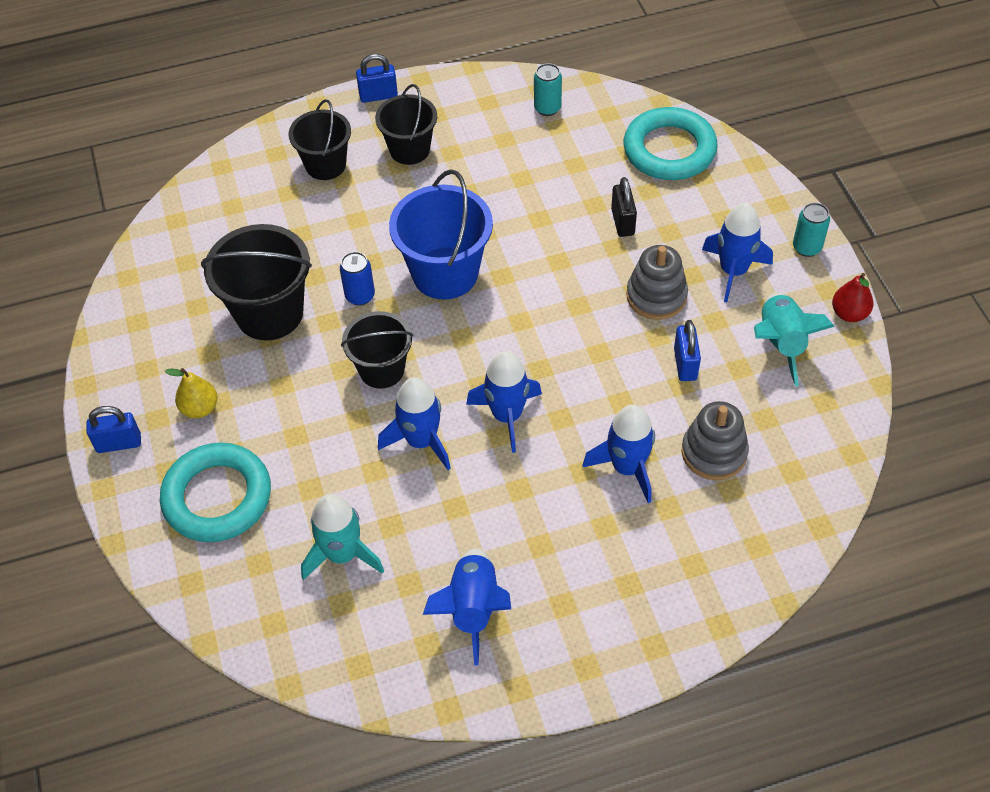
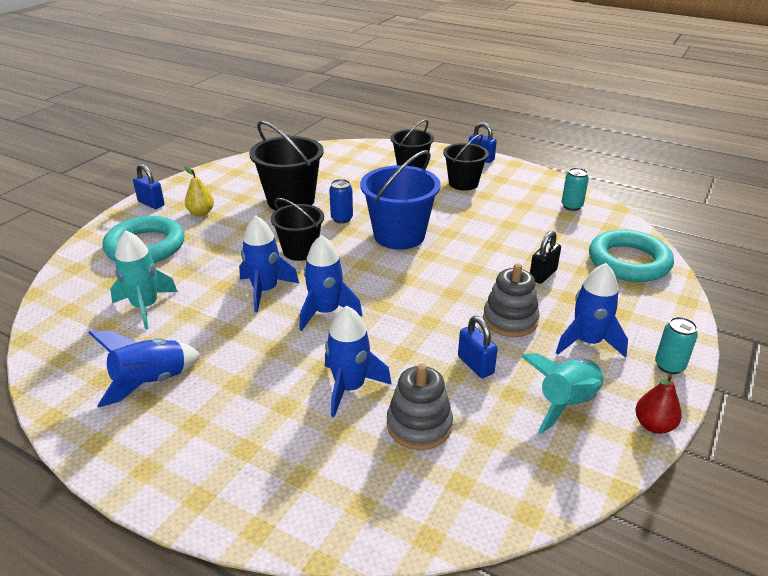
camera: 45 degrees right, 20 degrees down
blue padlock [674,320,701,381] -> blue padlock turned 75 degrees counterclockwise [458,316,498,378]

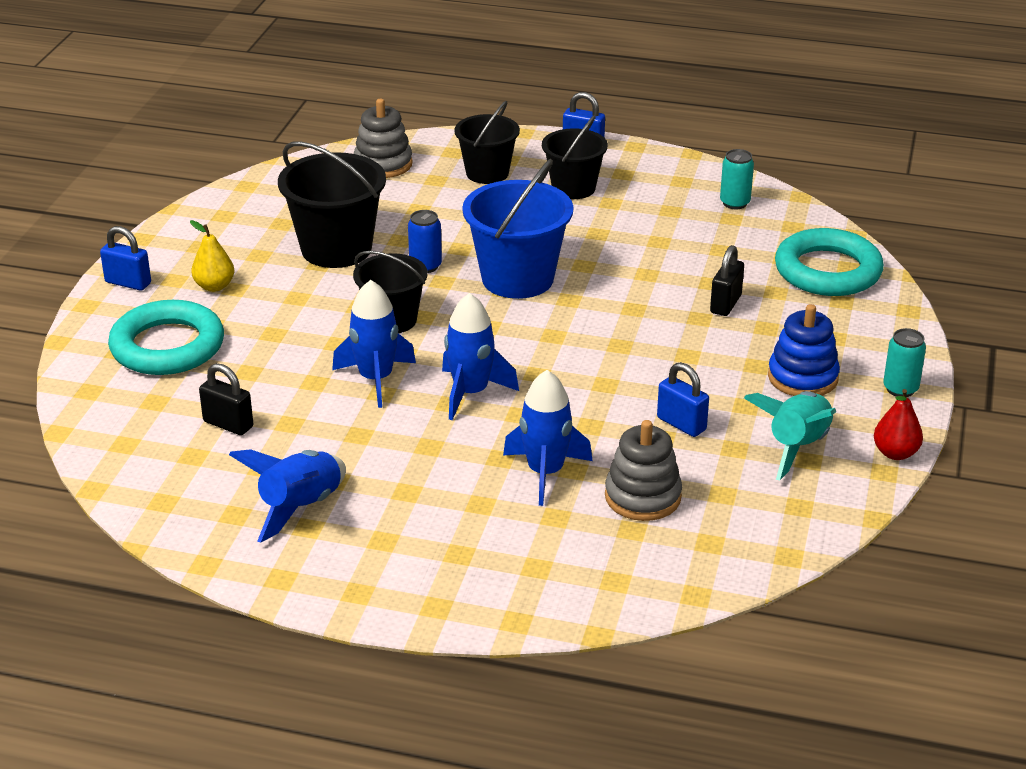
camera: 15 degrees left, 0 degrees up
turquoise rocket [110,230,178,329] -> black padlock [199,363,253,435]
grey stacking toy [483,263,540,337] -> grey stacking toy moved to [354,99,413,178]
blue rocket [556,263,628,358] -> blue stacking toy [768,304,840,396]

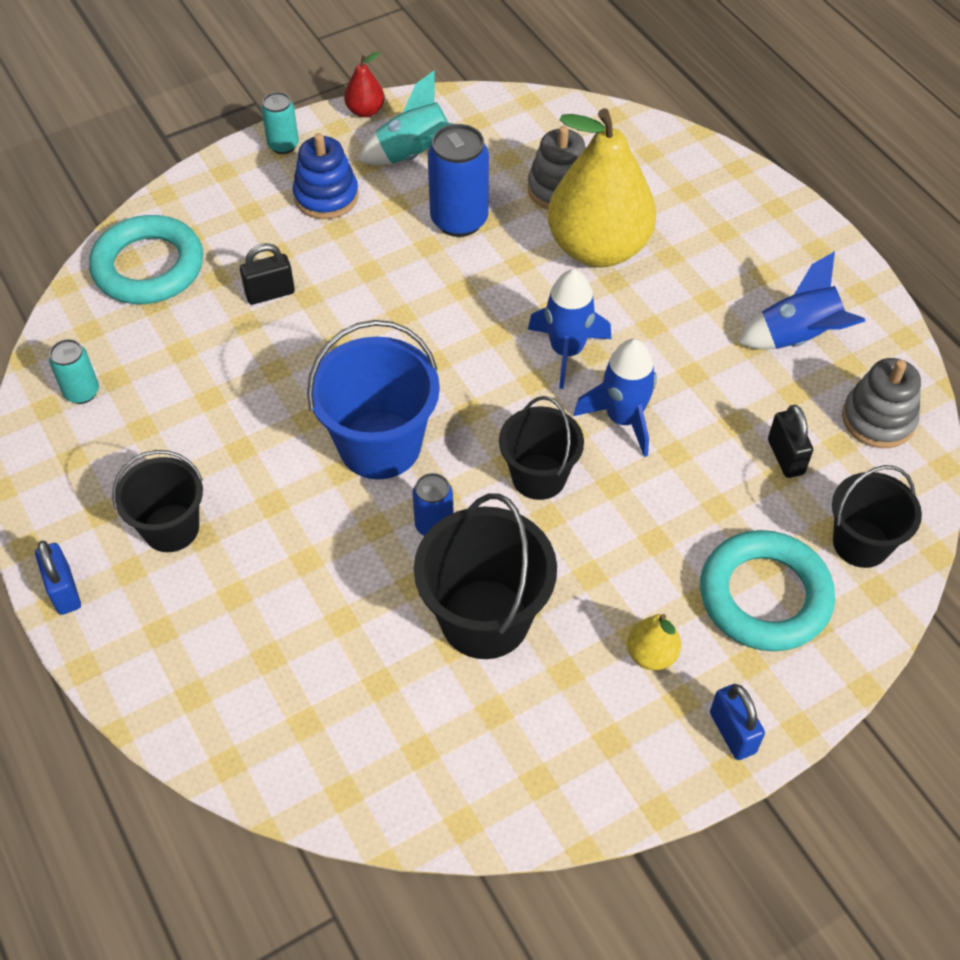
camera: 135 degrees left, 20 degrees up
grey stacking toy [354,99,413,178] -> grey stacking toy moved to [842,358,921,448]
black bucket [454,101,520,184] -> black bucket moved to [832,465,922,568]
blue rocket [503,370,593,506] -> yellow pear [548,109,656,267]
blue padlock [657,362,709,437] -> blue can [428,124,489,237]

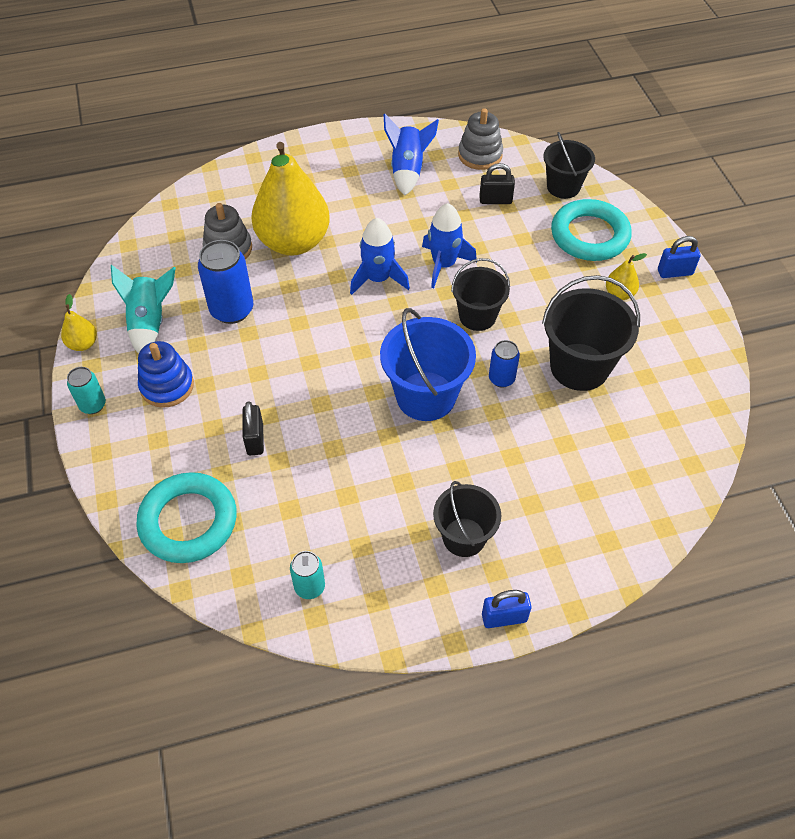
camera: 75 degrees left, 0 degrees up
red pear [344,52,385,117] -> yellow pear [61,294,97,351]

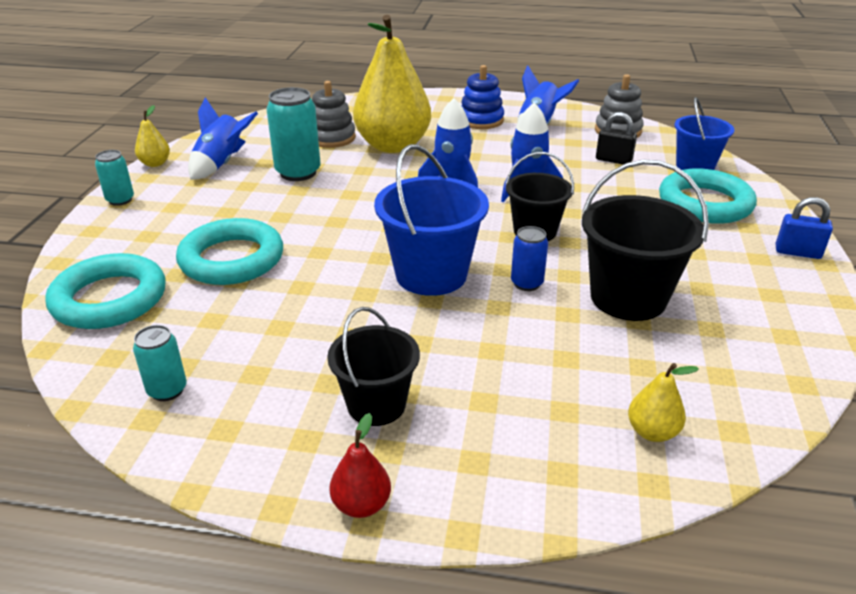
camera: 25 degrees right, 20 degrees down
turquoise rocket [111,265,176,353] -> blue rocket [188,97,258,180]
blue stacking toy [138,341,194,408] -> blue stacking toy moved to [461,65,504,129]
blue can [198,240,253,324] -> turquoise can [267,87,321,181]
black padlock [242,402,264,455] -> turquoise ring [176,218,283,285]
blue padlock [482,590,531,628] -> red pear [329,413,391,518]
black bucket [543,132,595,199] -> blue bucket [674,97,734,170]
yellow pear [606,253,647,300] -> yellow pear moved to [628,363,699,442]

